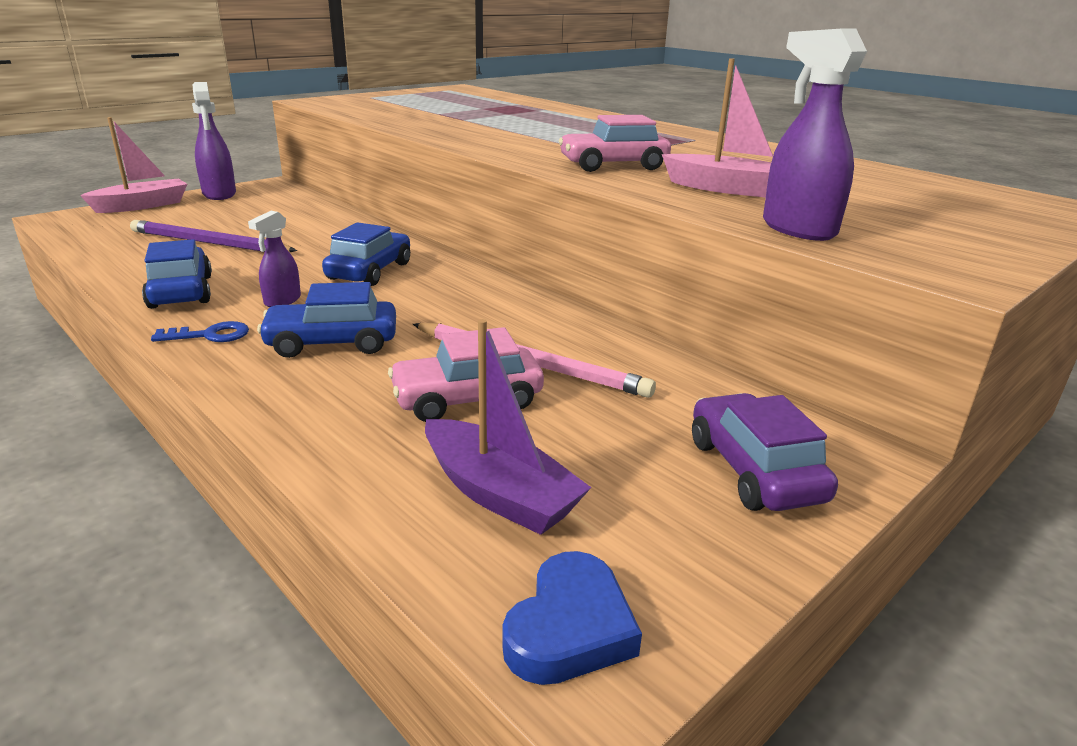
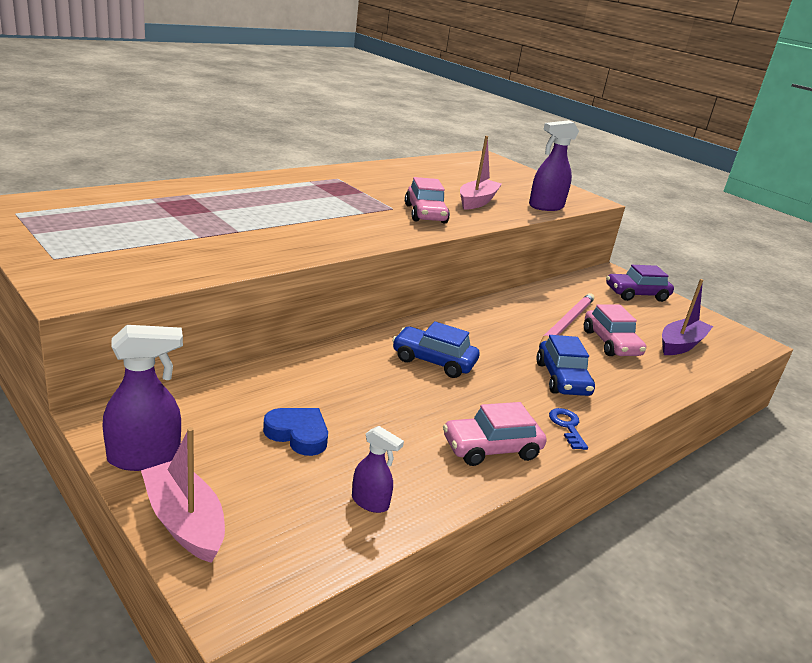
camera: 90 degrees left, 0 degrees up
purple pencil [130,220,297,252] -> none
blue car [142,239,212,309] -> pink car [443,402,547,466]
purple spray bottle [248,211,301,307] -> purple spray bottle moved to [352,426,404,513]
blue heart [502,551,642,685] -> blue heart moved to [263,408,328,456]

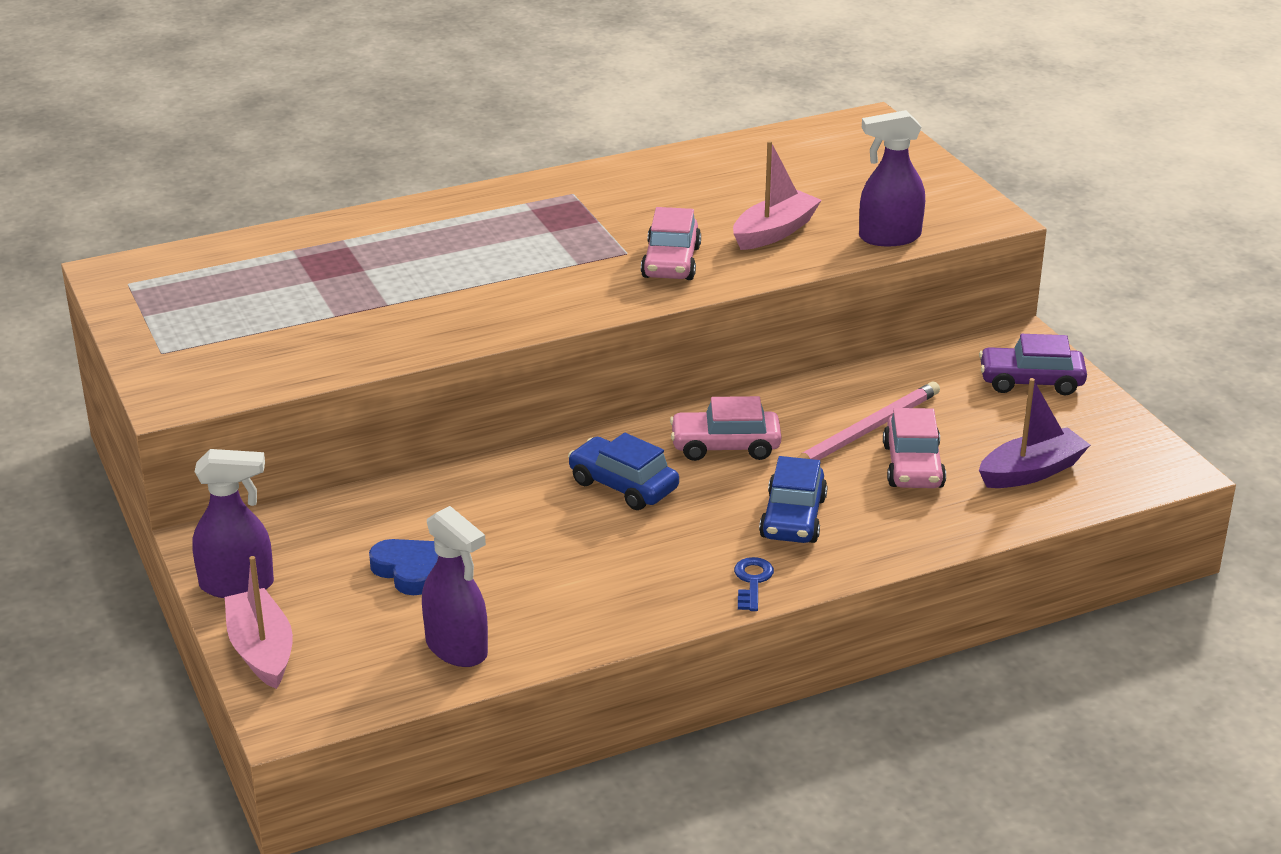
camera: 20 degrees right, 5 degrees up
purple spray bottle [352,426,404,513] -> purple spray bottle [422,506,488,667], size x1.69
pink car [443,402,547,466] -> pink car moved to [670,396,781,461]

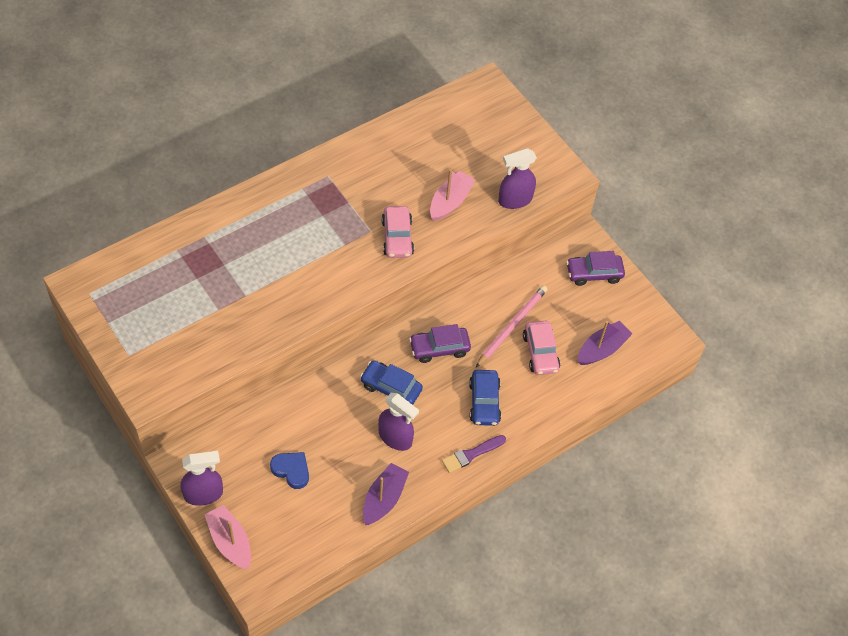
camera: 15 degrees left, 25 degrees up
purple spray bottle [422,506,488,667] -> purple spray bottle moved to [378,393,419,451]
pink car [670,396,781,461] -> purple car [409,324,471,363]
blue key [734,557,774,611] -> purple brush [442,435,506,473]
none -> purple boat [363,463,409,525]

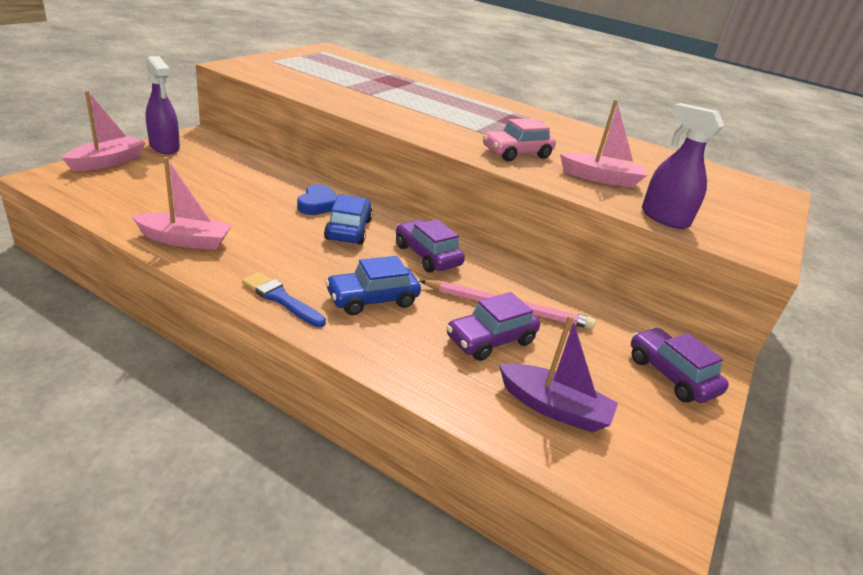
camera: 65 degrees right, 25 degrees down
blue heart [270,452,309,489] -> blue heart moved to [297,184,338,215]
purple boat [363,463,409,525] -> pink boat [131,157,232,250]
purple spray bottle [378,393,419,451] -> none
purple brush [442,435,506,473] -> blue brush [242,272,326,327]
pink car [523,321,560,375] -> purple car [446,292,540,361]

